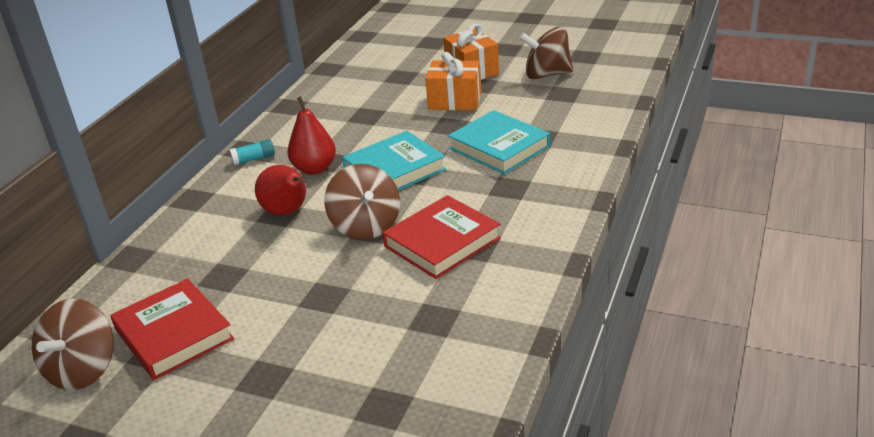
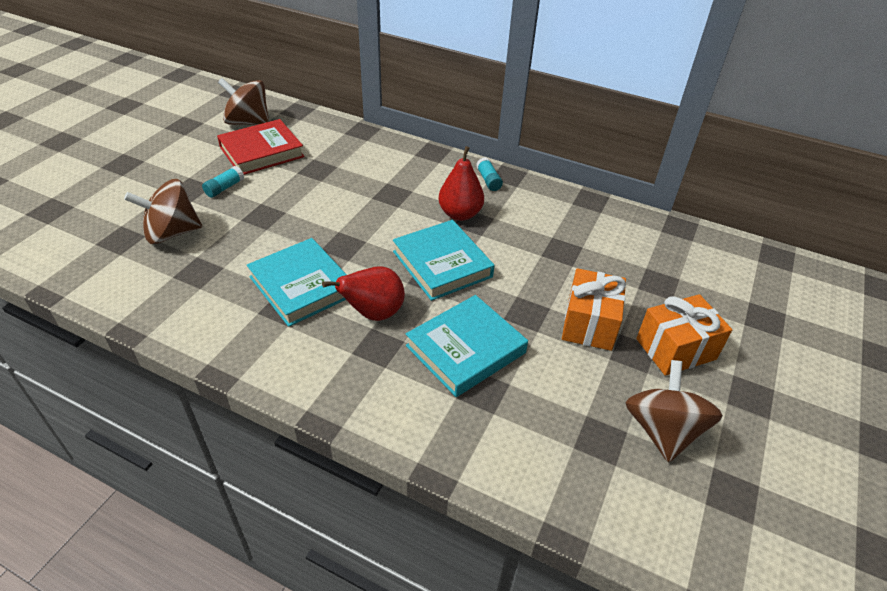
camera: 90 degrees right, 10 degrees up
red pear [255,165,306,216] -> red pear moved to [322,266,405,321]
brown spinning top [324,164,400,240] -> brown spinning top moved to [124,179,202,244]
red book [383,195,501,279] -> turquoise book [247,238,347,327]
none -> turquoise glue stick [202,166,244,198]

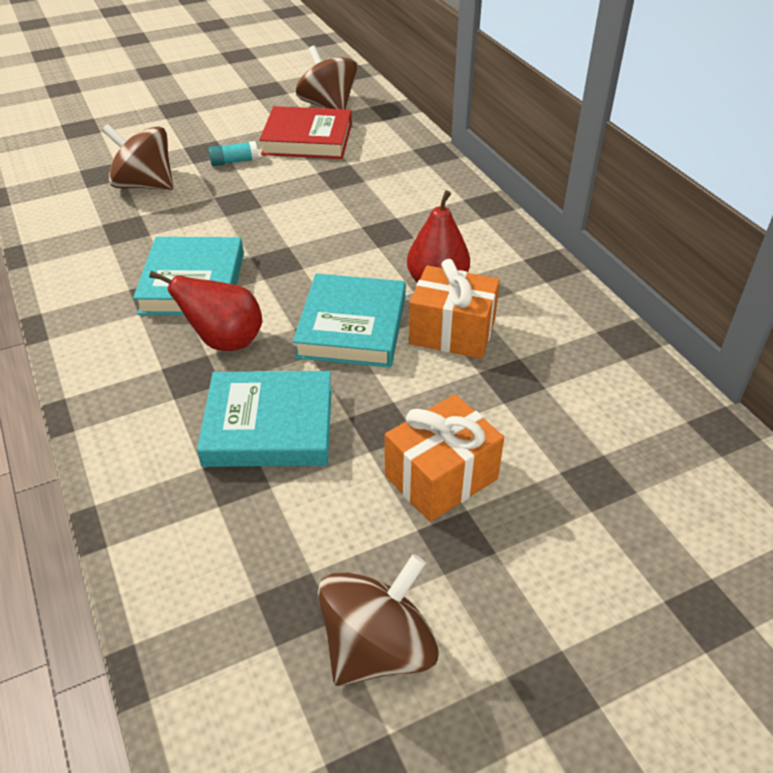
camera: 40 degrees right, 0 degrees up
turquoise glue stick [476,157,503,191] -> none
orange gift [636,294,732,376] -> orange gift moved to [409,259,500,359]

